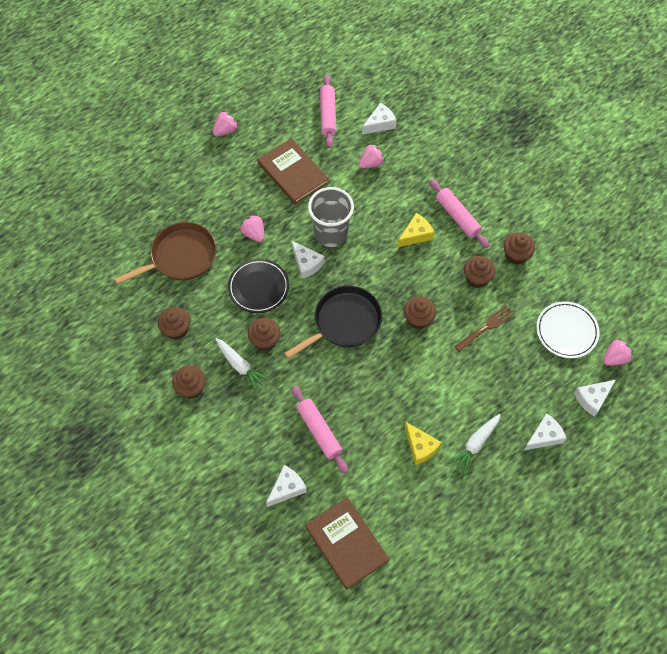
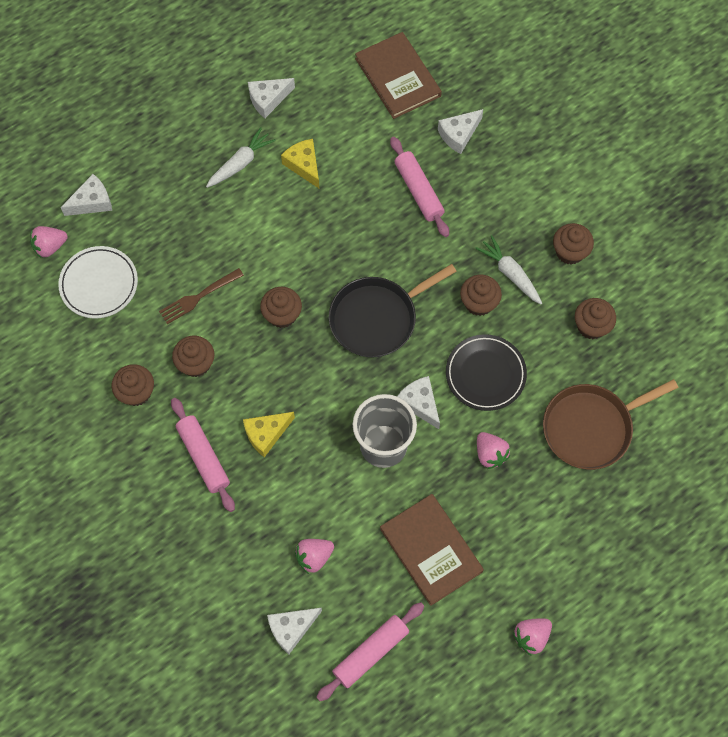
camera: 175 degrees left, 5 degrees up
pink rolling pin [320,74,336,148] -> pink rolling pin turned 45 degrees clockwise [316,602,424,701]
white cheese [524,413,567,450] -> white cheese moved to [248,78,295,118]

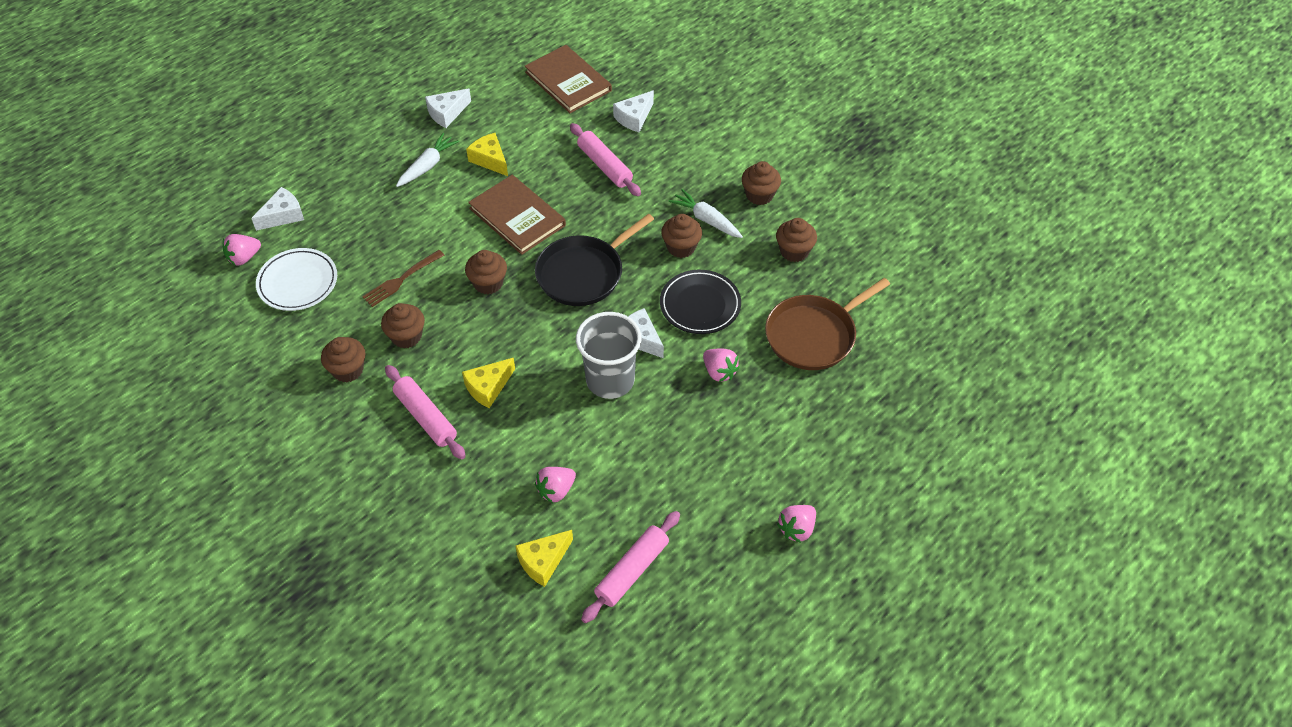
camera: 10 degrees left, 15 degrees down
white cheese [267,608,322,654] -> yellow cheese [515,530,573,587]
brown book [380,494,484,606] -> brown book moved to [468,175,566,255]

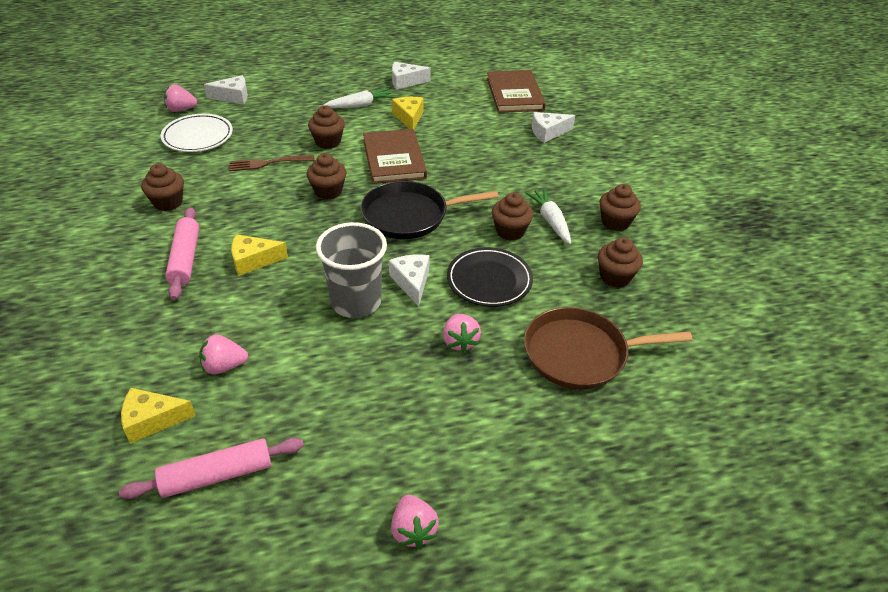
camera: 30 degrees right, 10 degrees down
brown cupcake [381,303,425,348] -> brown cupcake moved to [308,105,345,149]
pink rolling pin [570,123,641,196] -> none
pink strawberry [777,505,816,543] -> pink strawberry turned 90 degrees counterclockwise [391,495,439,548]

